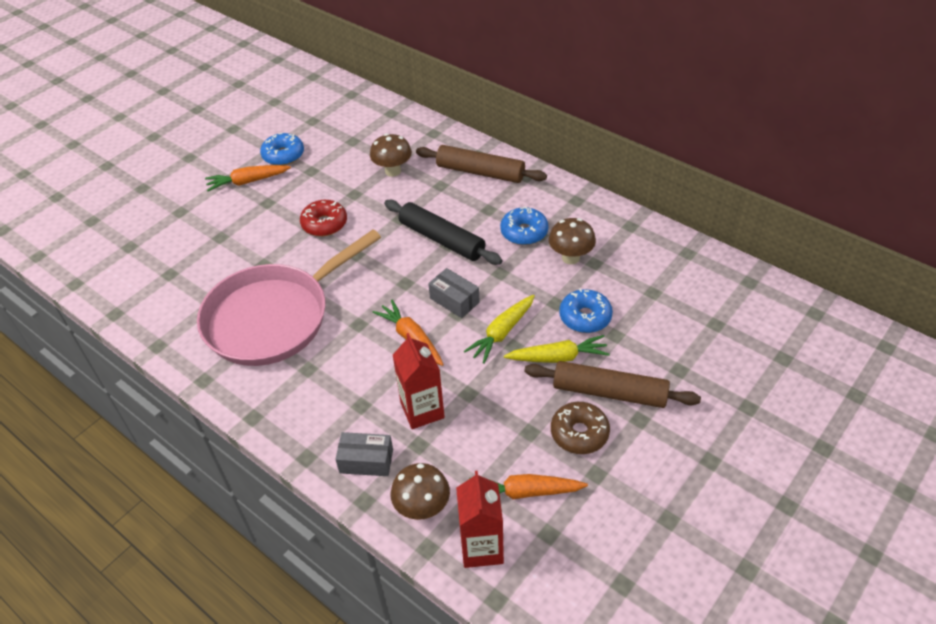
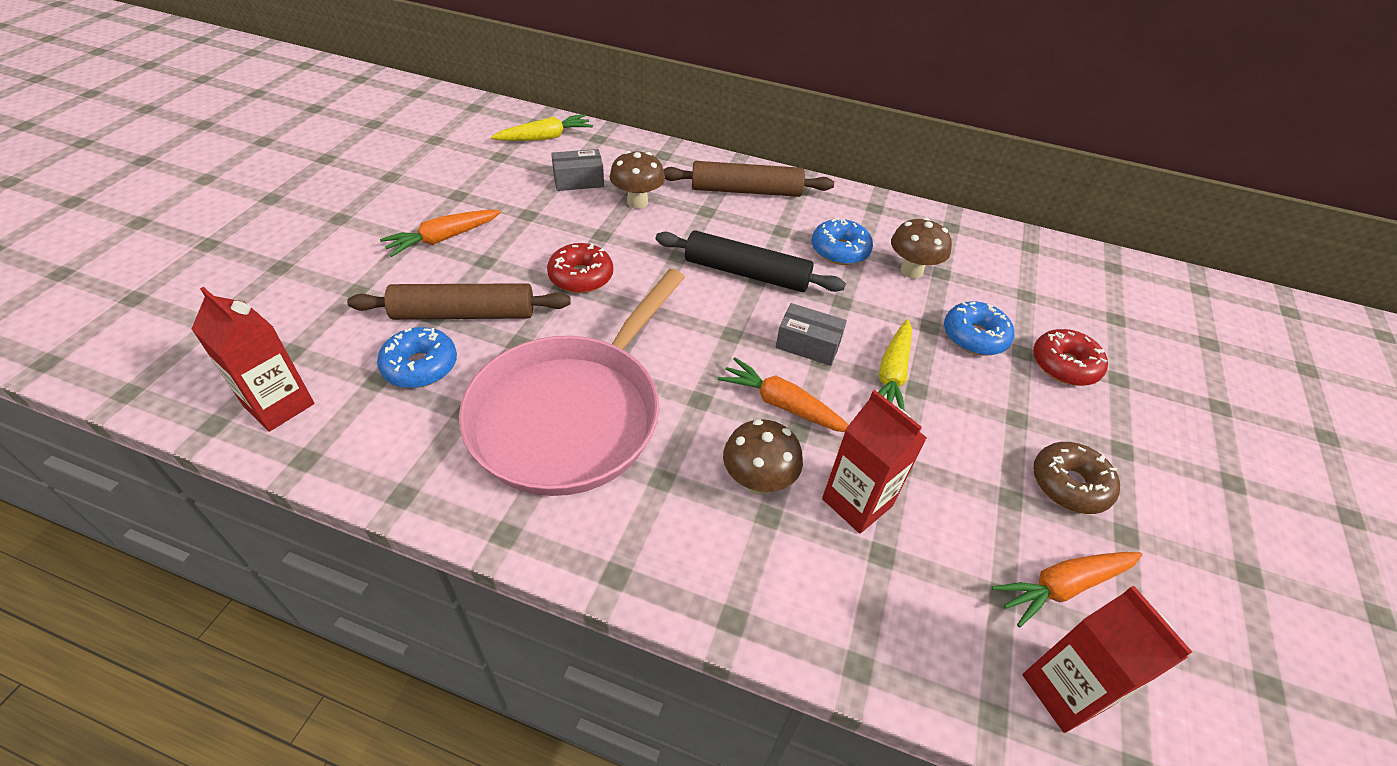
camera: 25 degrees left, 0 degrees up
blue donut [260,133,304,165] -> blue donut moved to [377,327,457,388]
grey box [335,432,393,476] -> grey box moved to [551,149,604,191]
brown mushroom [391,463,450,520] -> brown mushroom moved to [723,419,803,495]
yellow carrot [504,335,610,363] -> yellow carrot moved to [491,114,593,141]
brown rolling pin [524,361,701,408] -> brown rolling pin moved to [347,283,571,320]
none -> red carton [192,287,314,432]
none -> red donut [1033,329,1108,386]

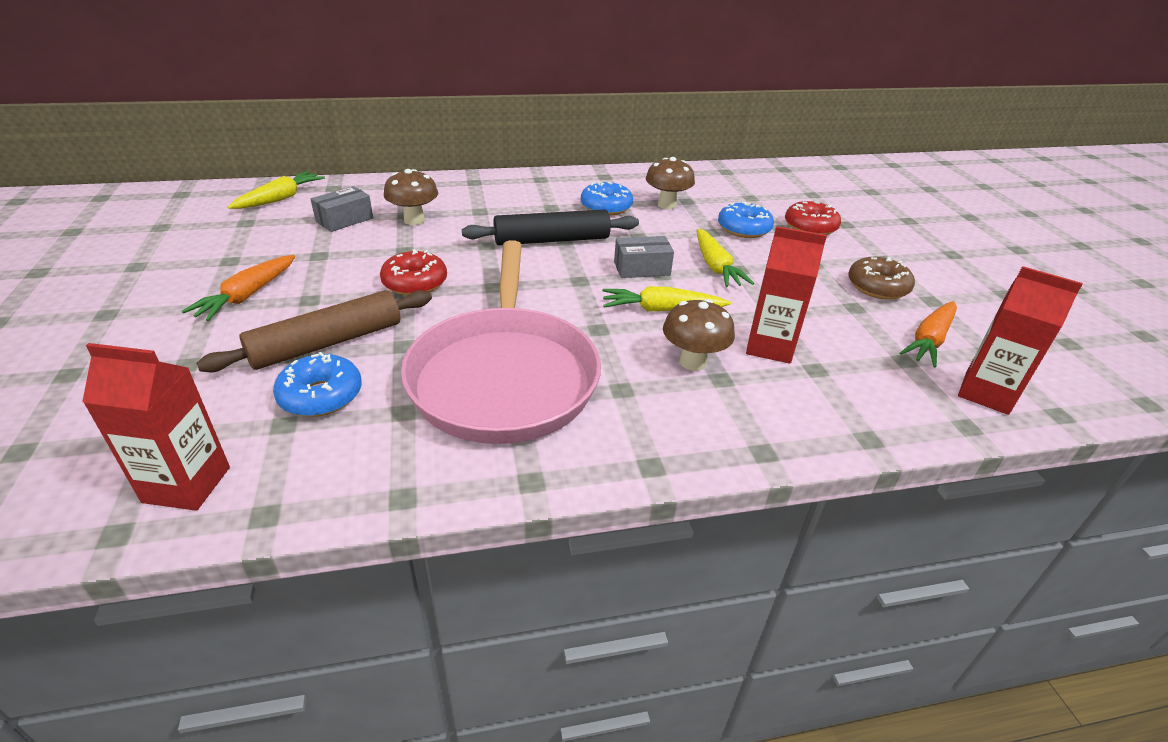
camera: 30 degrees left, 10 degrees down
brown rolling pin [663,161,834,197] -> none
orange carrot [718,357,849,432] -> yellow carrot [603,286,731,312]

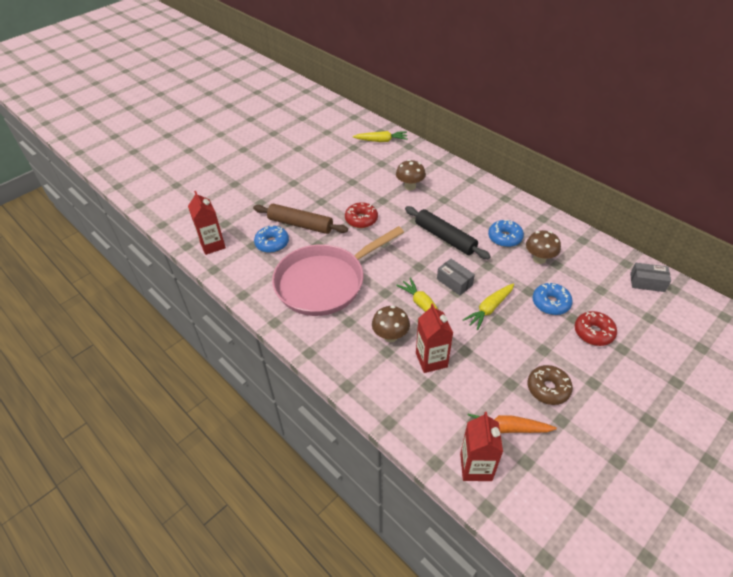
camera: 60 degrees right, 10 degrees up
orange carrot [182,255,295,321] -> none
grey box [311,186,373,232] -> grey box moved to [630,263,671,292]

